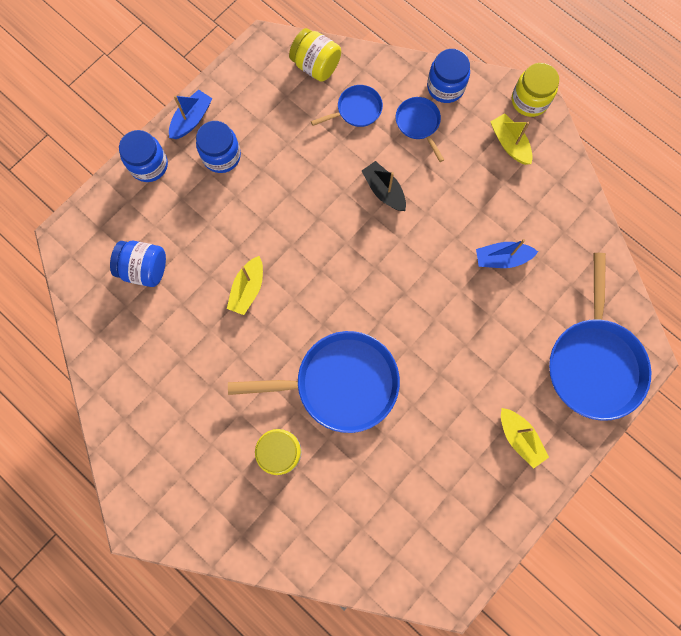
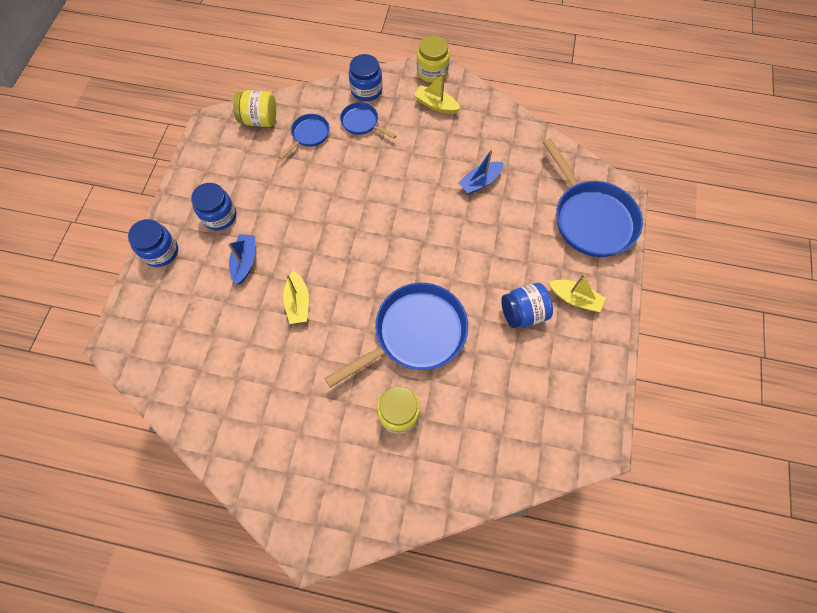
camera: 30 degrees left, 10 degrees down
blue jar [110,241,166,287] -> blue jar moved to [501,283,553,328]
blue boat [169,90,213,139] -> blue boat moved to [228,234,255,285]
black boat [362,161,406,211] -> none

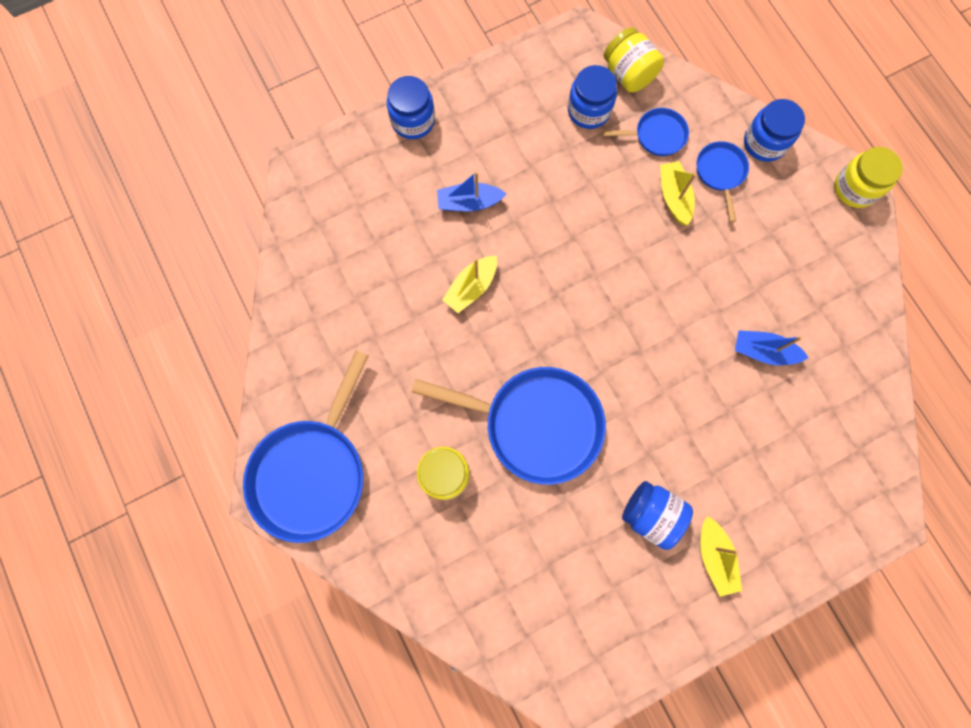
camera: 50 degrees right, 10 degrees up
blue jar [191,183,236,231] -> blue jar moved to [568,65,617,129]
blue boat [228,234,255,285] -> blue boat turned 150 degrees counterclockwise [437,171,506,212]
yellow boat [414,73,461,114] -> yellow boat moved to [660,161,696,226]
blue pan [543,138,643,257] -> blue pan moved to [243,350,368,543]

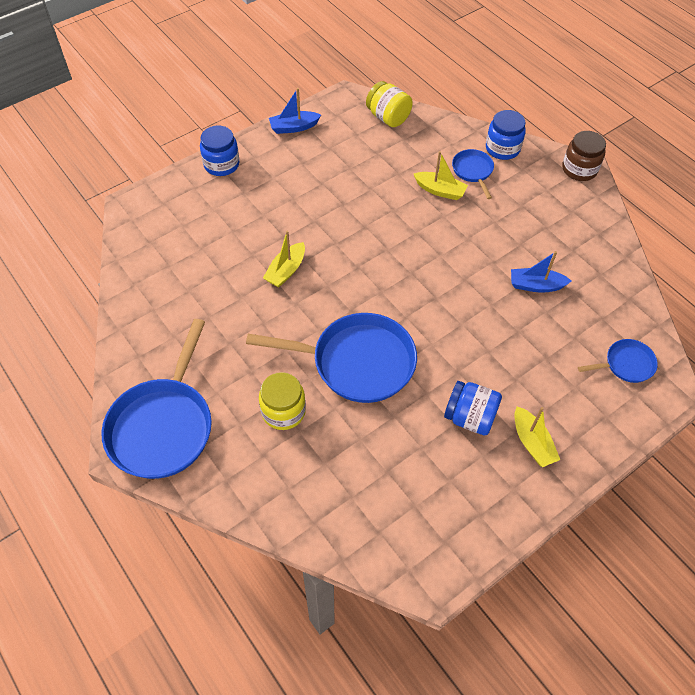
camera: 10 degrees left, 20 degrees down
blue boat [437,171,506,212] -> blue boat moved to [269,88,321,134]
blue jar [568,65,617,129] -> none
blue pan [603,108,689,156] -> blue pan moved to [578,339,658,383]
yellow boat [660,161,696,226] -> yellow boat turned 135 degrees clockwise [414,151,468,200]
yellow jar [834,147,903,208] -> brown jar [562,131,606,181]

